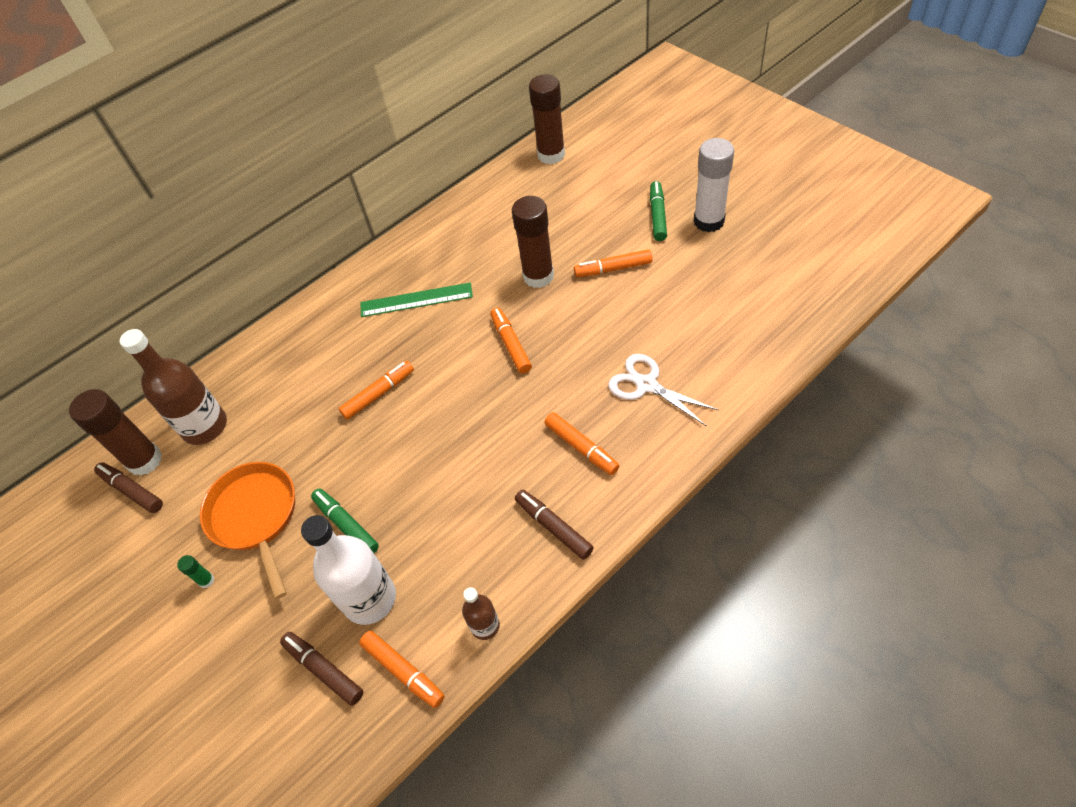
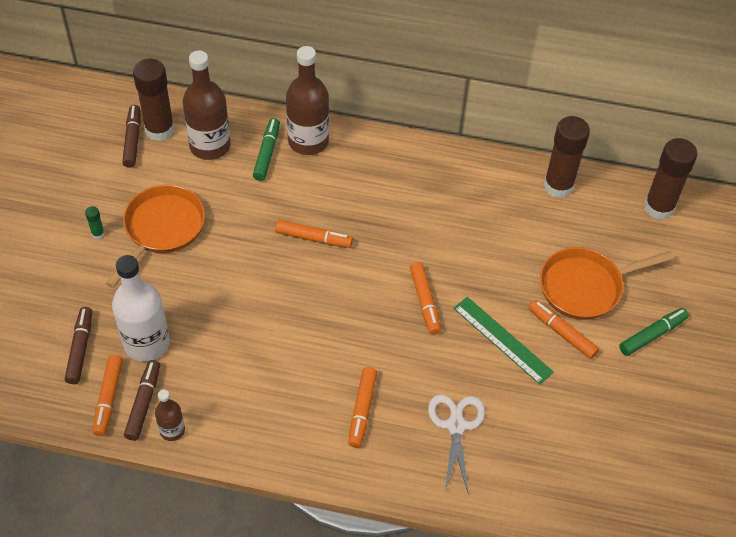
camera: 45 degrees right, 0 degrees up
green marker [311,488,379,553] -> green marker moved to [253,118,280,181]
green ruler [360,282,473,317] -> green ruler moved to [453,297,554,385]
orange marker [490,308,532,374] -> orange marker turned 135 degrees clockwise [410,262,441,335]
brown glue stick [512,196,554,288] -> brown glue stick moved to [544,116,590,198]
brown marker [515,490,594,560] -> brown marker moved to [124,360,160,441]
white glue stick [694,138,734,232] -> none
none -> brown bottle [286,46,329,155]
none -> orange pan [540,247,674,320]

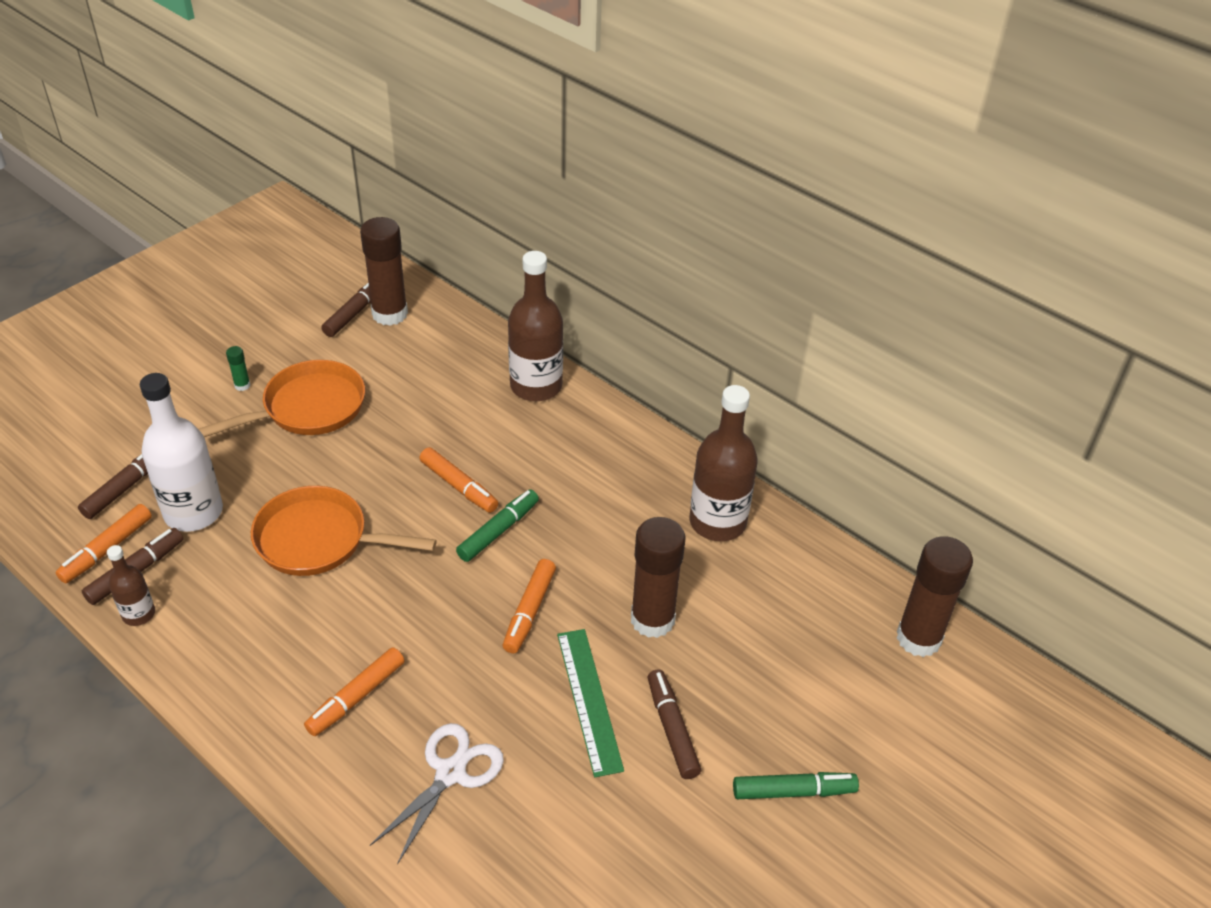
camera: 30 degrees right, 10 degrees down
brown bottle [182,50,231,160] -> brown bottle moved to [689,385,758,541]
green marker [253,118,280,181] -> green marker moved to [456,490,539,562]
orange marker [529,300,599,359] -> brown marker [647,669,701,779]
orange pan [540,247,674,320] -> orange pan moved to [251,486,437,576]
brown glue stick [544,116,590,198] -> brown glue stick moved to [631,517,686,638]

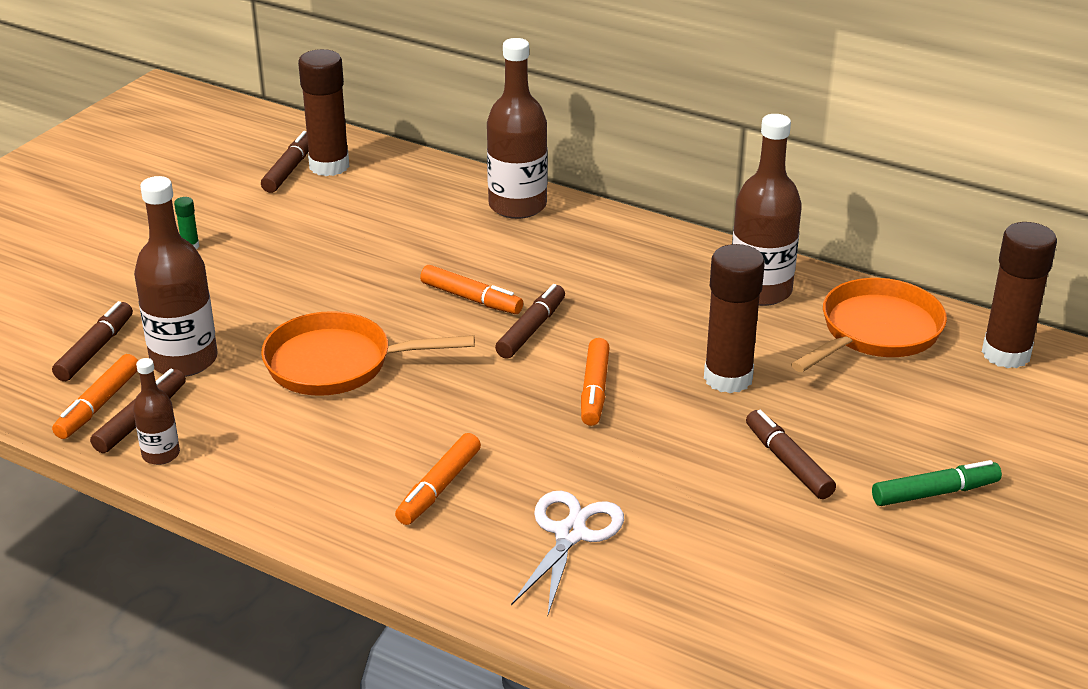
camera: 10 degrees left, 10 degrees down
white bottle [140,373,223,532] -> brown bottle [134,176,218,377]
orange pan [198,360,365,437] -> orange pan moved to [791,278,947,372]
green marker [456,490,539,562] -> brown marker [495,284,565,359]
green ruler [557,629,624,777] -> none

